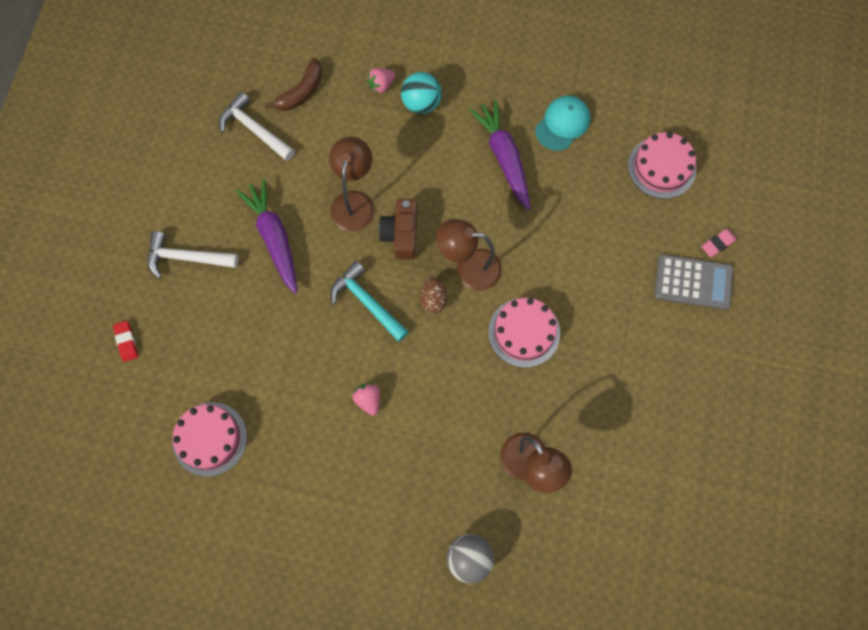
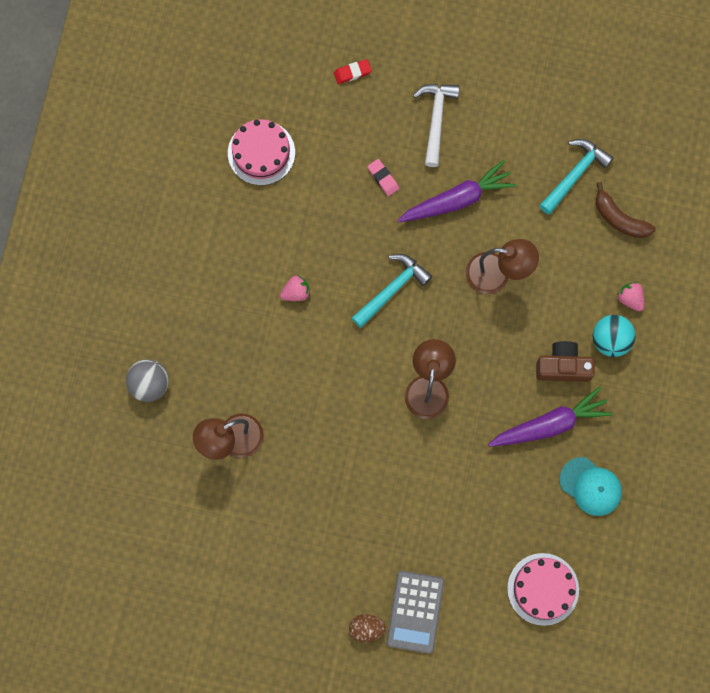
camera: 90 degrees right, 5 degrees up
white hammer [219,92,295,161] -> turquoise hammer [539,139,614,214]
brown camera [379,199,417,260] -> brown camera moved to [536,341,595,382]
brown egg [420,277,447,313] -> brown egg moved to [349,614,386,642]
pink cake [488,298,560,368] -> none
pink eraser [701,229,737,257] -> pink eraser moved to [367,159,399,196]

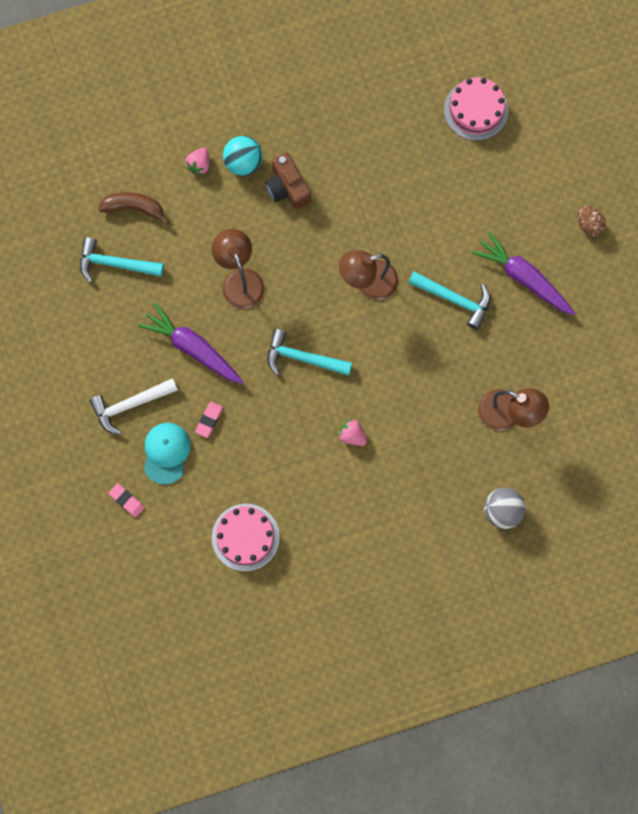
camera: 120 degrees left, 0 degrees up
red eraser [334,59,372,84] -> pink eraser [108,483,145,518]
grey calculator [386,571,444,653] -> none
purple carrot [488,387,613,447] -> purple carrot moved to [472,231,576,315]
turquoise cap [559,457,622,516] -> turquoise cap moved to [144,423,191,485]
brown banana [595,182,656,238] -> brown banana turned 90 degrees counterclockwise [98,192,169,225]
none -> turquoise hammer [408,271,491,330]

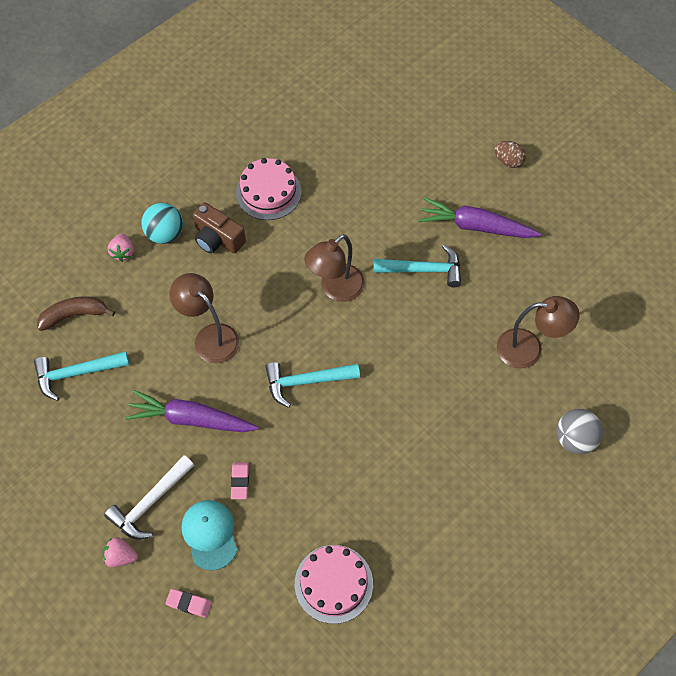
camera: 25 degrees left, 15 degrees down
pink strawberry [338,420,367,446] -> pink strawberry moved to [103,537,138,567]
pink cake [444,77,508,141] -> pink cake moved to [236,158,301,220]

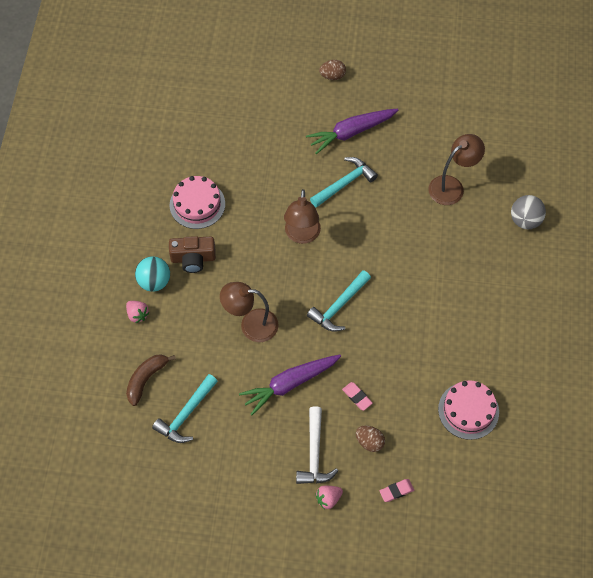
camera: 40 degrees left, 0 degrees up
turquoise cap [181,500,237,571] -> brown egg [356,426,385,452]

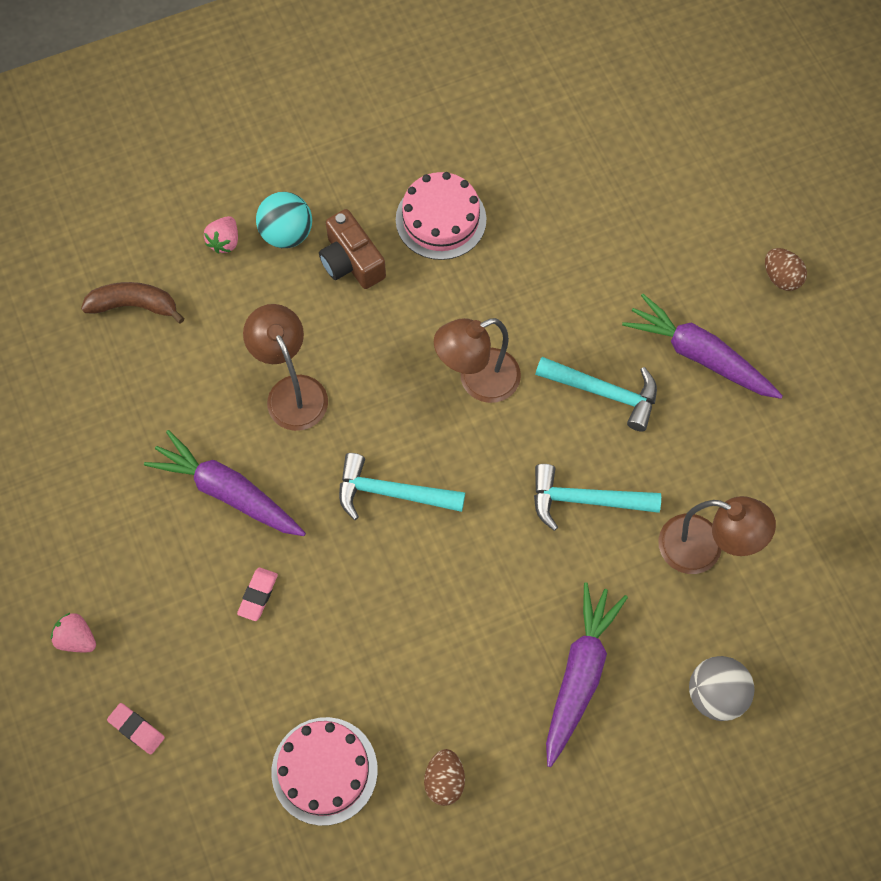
camera: 60 degrees right, 5 degrees up
turquoise hammer [152,374,218,443] -> turquoise hammer moved to [534,464,661,531]
white hammer [296,407,339,484] -> none
brown egg [356,426,385,452] -> brown egg moved to [424,749,465,806]
none -> purple carrot [546,582,628,767]

